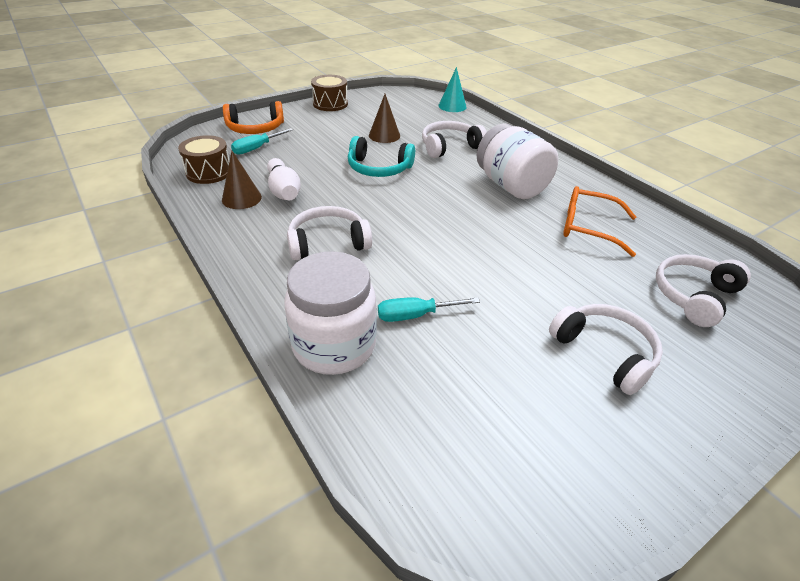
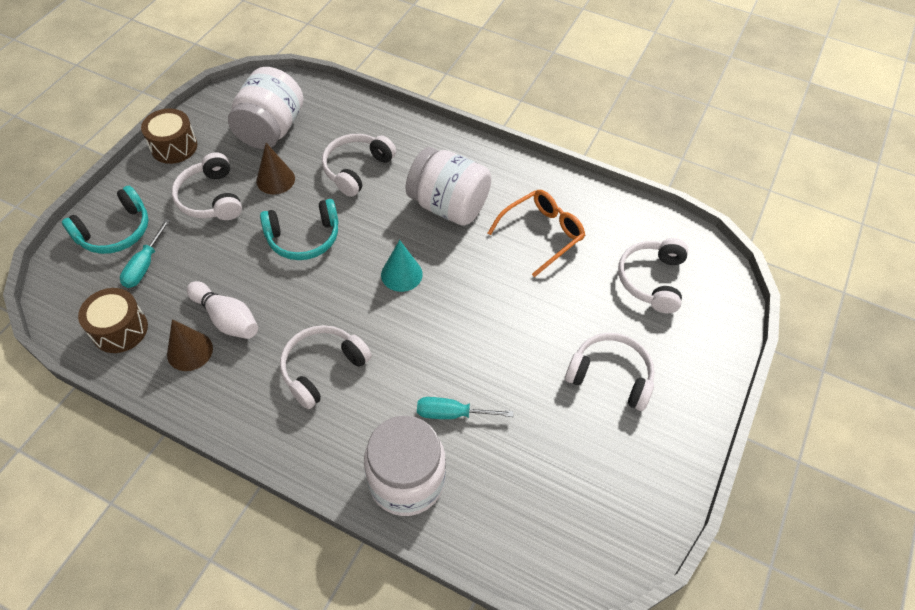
camera: 30 degrees left, 15 degrees up
orange headphones [223,101,284,134] -> turquoise headphones [62,186,149,254]
turquoise screwdriver [378,297,480,322] -> turquoise screwdriver turned 45 degrees clockwise [417,397,514,419]
turquoise cone [438,67,467,112] -> turquoise cone moved to [381,240,423,292]
orange glasses [563,186,636,257] -> orange glasses turned 150 degrees clockwise [488,190,585,277]
none -> white headphones [172,152,242,220]
none -> white jar [228,67,303,149]

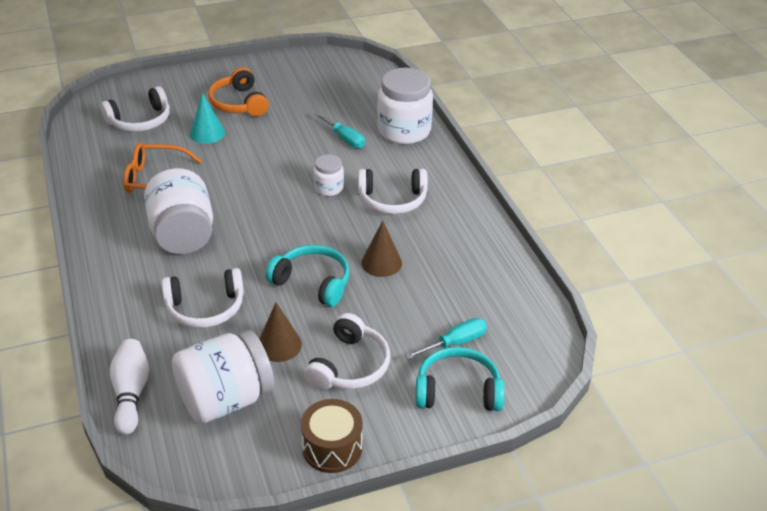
camera: 135 degrees left, 15 degrees down
brown drum [78,288,148,353] -> none
brown cone [167,319,213,371] -> brown cone moved to [361,221,402,277]
white bowling pin [187,281,258,339] -> white bowling pin moved to [110,339,149,435]
turquoise cone [381,240,423,292] -> turquoise cone moved to [190,93,225,144]
white headphones [565,333,655,411] -> orange headphones [208,67,269,117]
none -> white jar [313,154,344,196]

